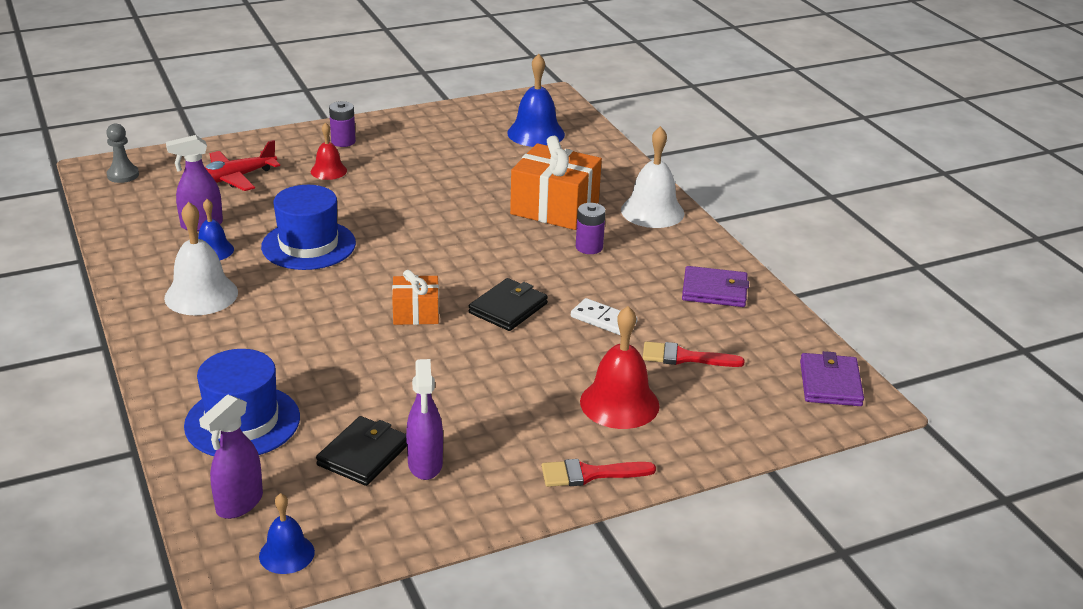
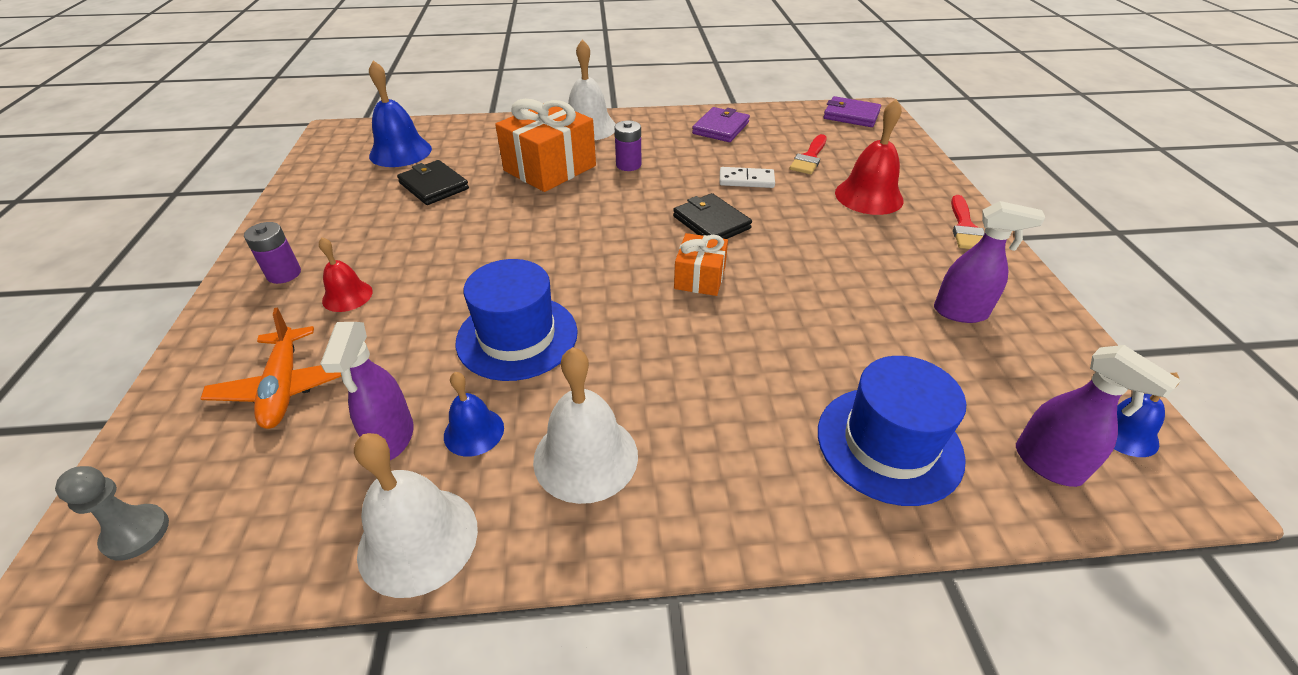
camera: 70 degrees left, 10 degrees up
red plane [205,140,280,191] -> orange plane [200,307,341,429]
black wallet [316,416,407,486] -> black wallet moved to [397,160,469,205]
white domino [571,298,638,335] -> white domino turned 45 degrees clockwise [720,167,775,188]
none -> white bell [354,433,478,598]

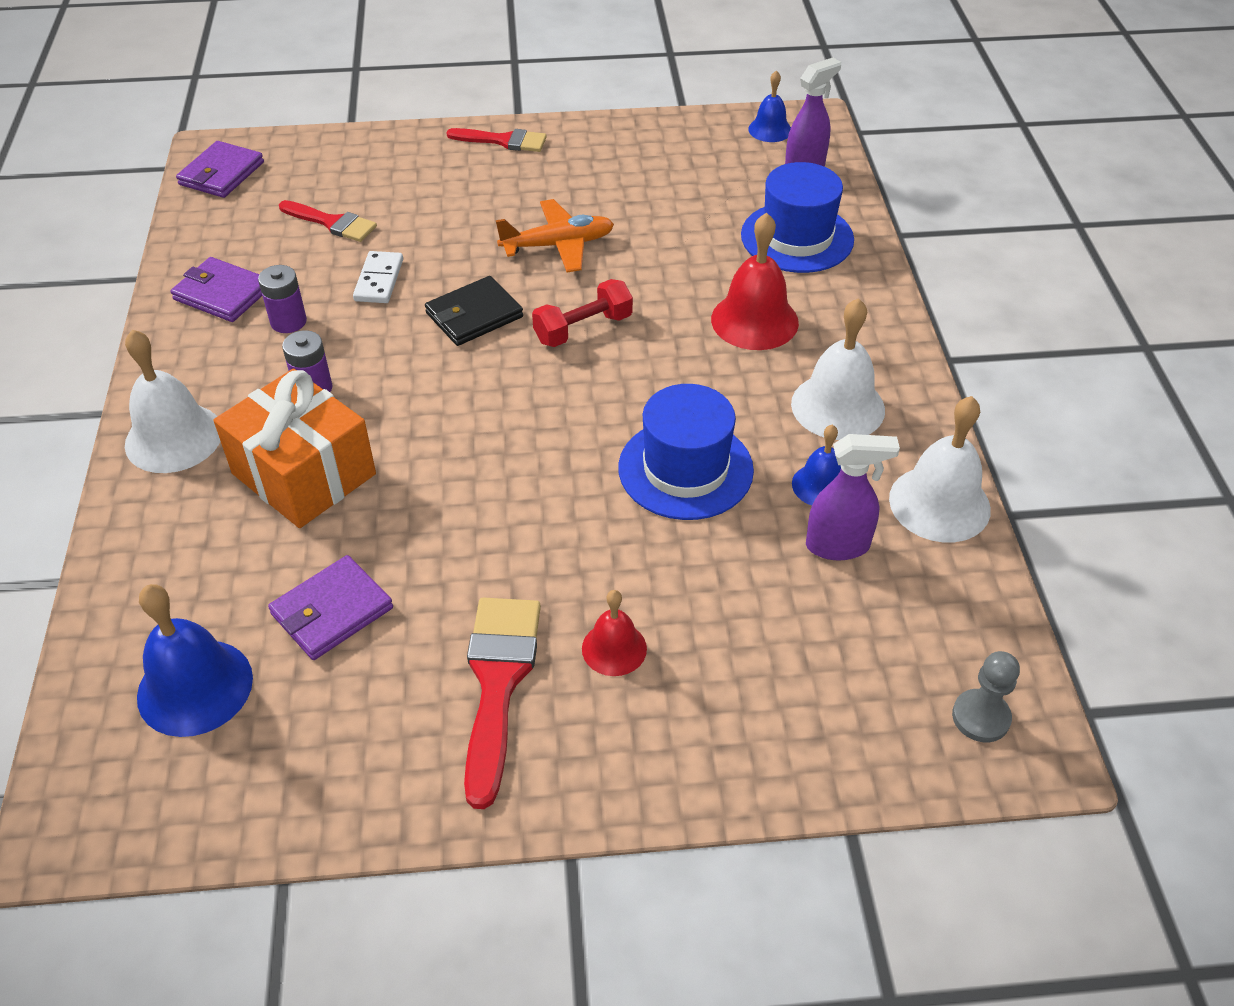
camera: 90 degrees left, 5 degrees up
orange plane [200,307,341,429] -> orange plane moved to [496,199,614,273]
purple battery [244,222,301,284] -> purple battery moved to [258,265,307,333]
black wallet [397,160,469,205] -> purple wallet [268,555,393,660]
orange gift [674,233,728,296] -> red dumbbell [532,279,633,347]
red bell [835,99,904,215] -> red bell moved to [711,213,799,350]
purple spray bottle [934,201,1045,323] -> none
none -> red brush [464,598,541,809]

